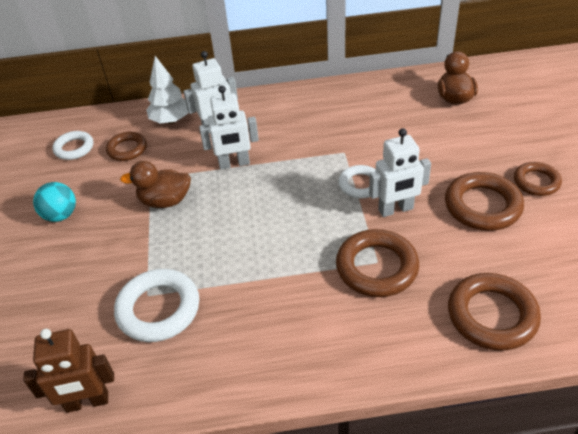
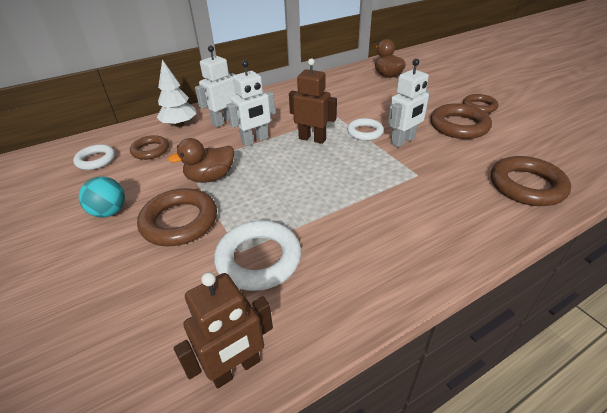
camera: 25 degrees left, 5 degrees down
brown ring [336,229,419,297] -> brown ring moved to [137,188,217,246]
none -> brown robot [289,58,337,144]

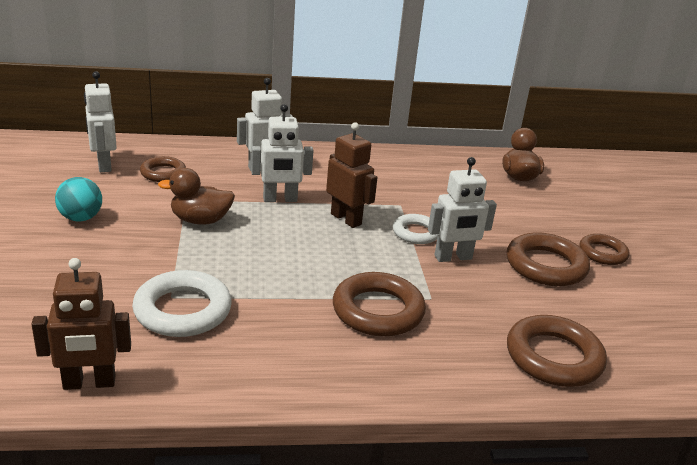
camera: 20 degrees right, 10 degrees down
white ring [73,144,115,170] -> white robot [84,71,117,172]
brown ring [137,188,217,246] -> brown ring moved to [333,272,426,337]
white tree [157,59,197,127] -> none

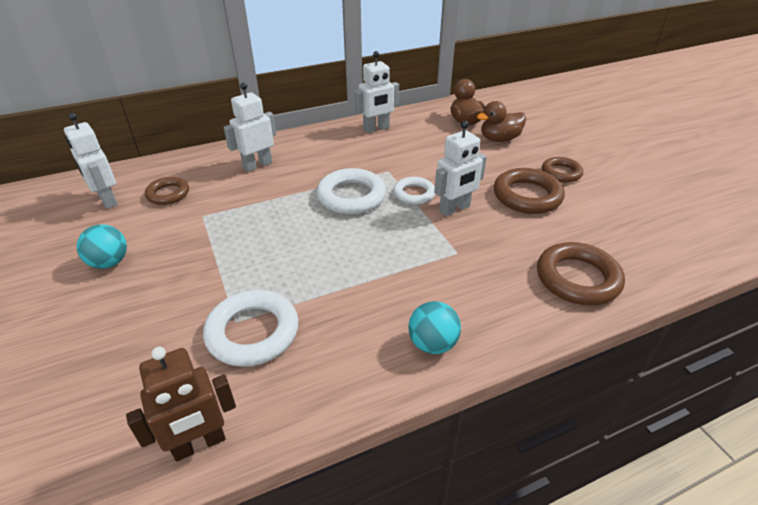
camera: 15 degrees left, 10 degrees up
brown duck [158,168,235,225] -> brown duck moved to [477,101,526,142]
white robot [251,104,313,202] -> white robot moved to [355,51,399,133]
brown robot [326,122,377,228] -> white ring [316,168,386,214]
brown ring [333,272,426,337] -> none
none -> turquoise ball [408,301,461,354]

